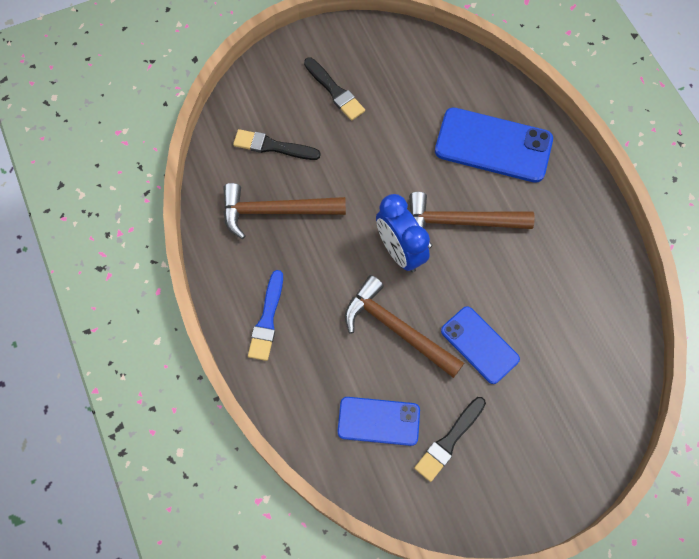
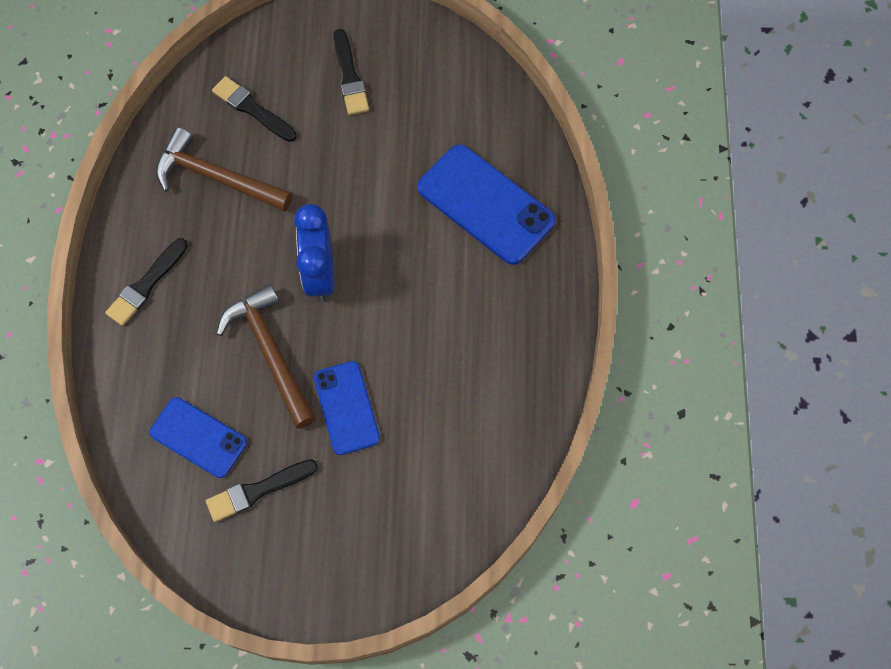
camera: 25 degrees right, 0 degrees up
blue brush [248,270,283,361] -> black brush [105,238,188,326]
brown hammer [409,192,535,249] -> none

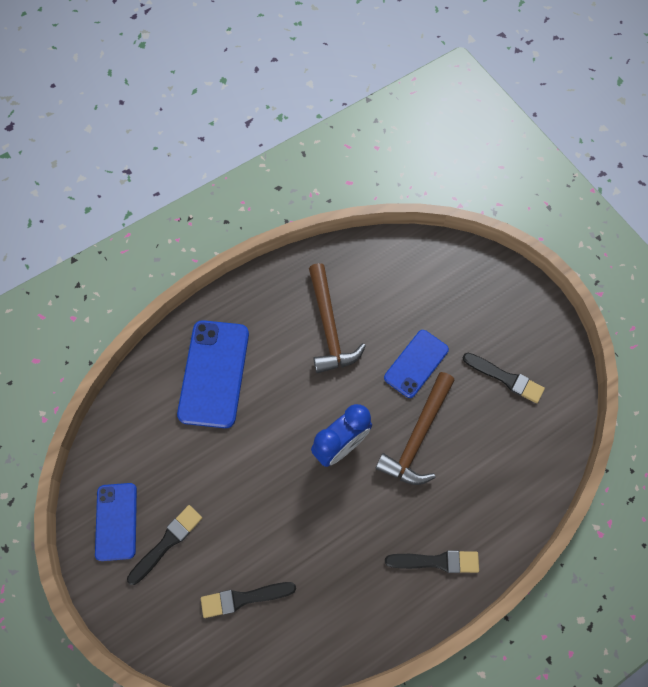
camera: 125 degrees left, 0 degrees up
blue phone [149,397,247,478] -> blue phone moved to [95,483,137,561]
brown hammer [156,127,293,211] -> brown hammer moved to [309,263,366,373]
black brush [212,76,297,142] -> black brush turned 75 degrees clockwise [201,582,296,618]

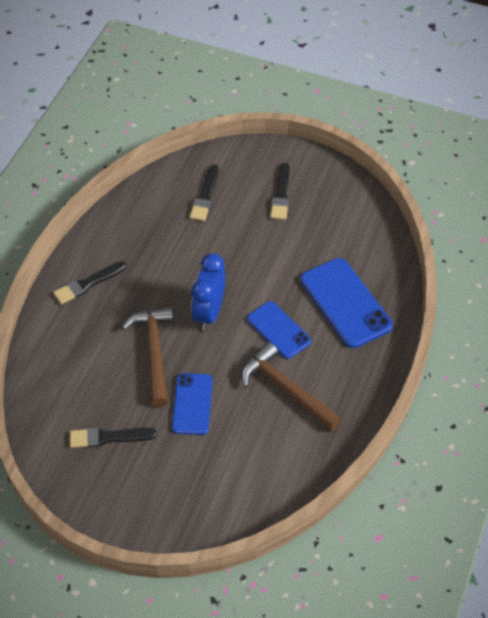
camera: 145 degrees right, 15 degrees down
blue phone [95,483,137,561] -> blue phone moved to [247,301,311,359]
black brush [201,582,296,618] -> black brush turned 150 degrees clockwise [190,165,219,221]

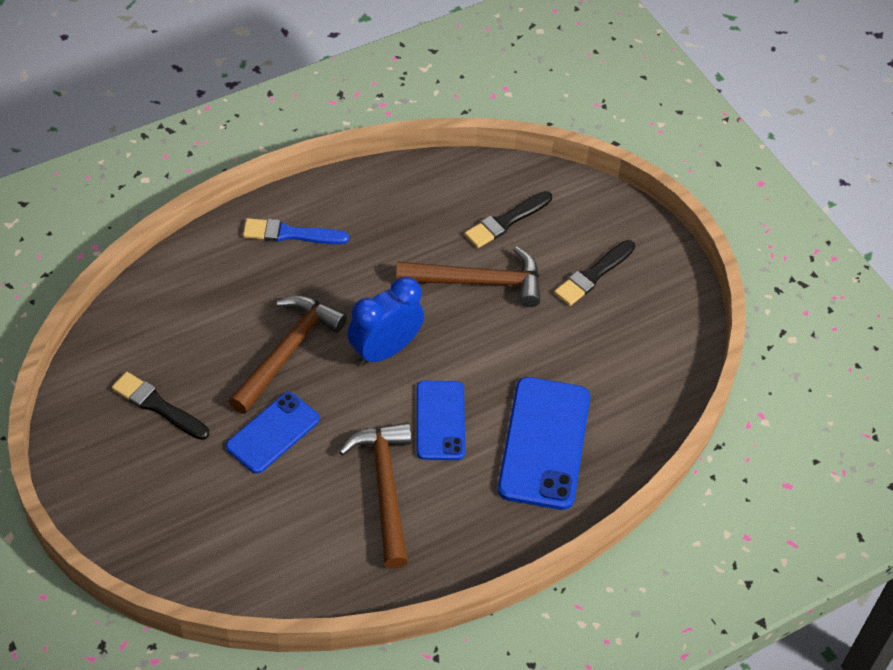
camera: 35 degrees right, 0 degrees up
black brush [53,261,126,304] -> blue brush [243,218,349,244]
none -> brown hammer [396,246,541,307]

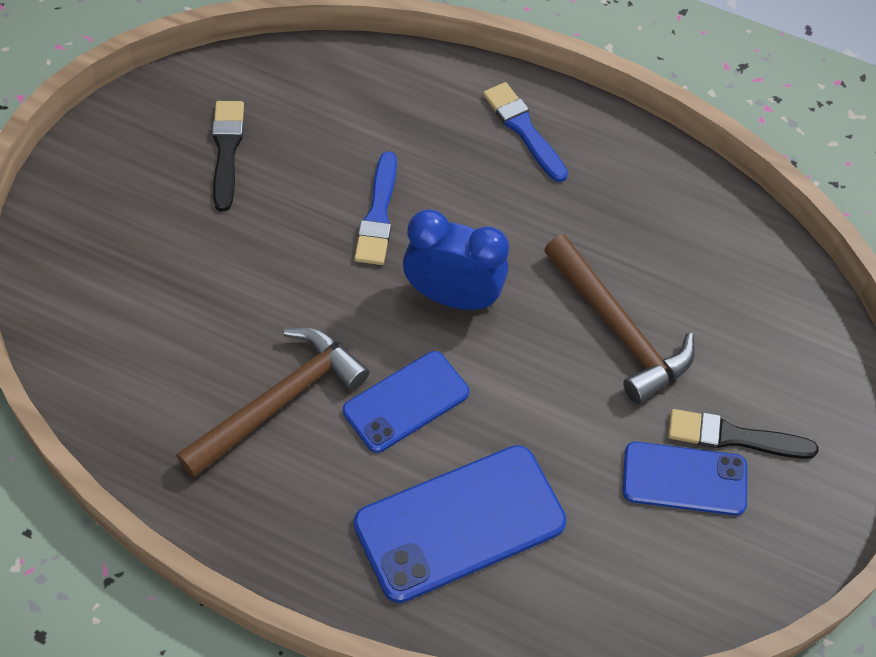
camera: 55 degrees right, 5 degrees up
blue phone [226,392,320,474] -> blue phone moved to [622,442,747,516]
brown hammer [229,296,347,414] -> blue brush [354,151,397,265]
black brush [465,191,552,248] -> none

